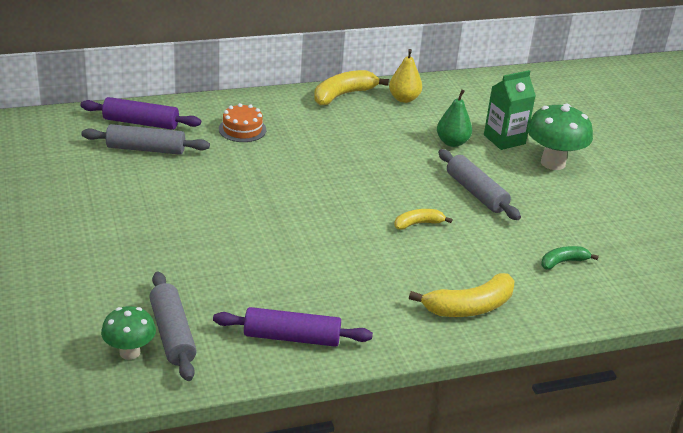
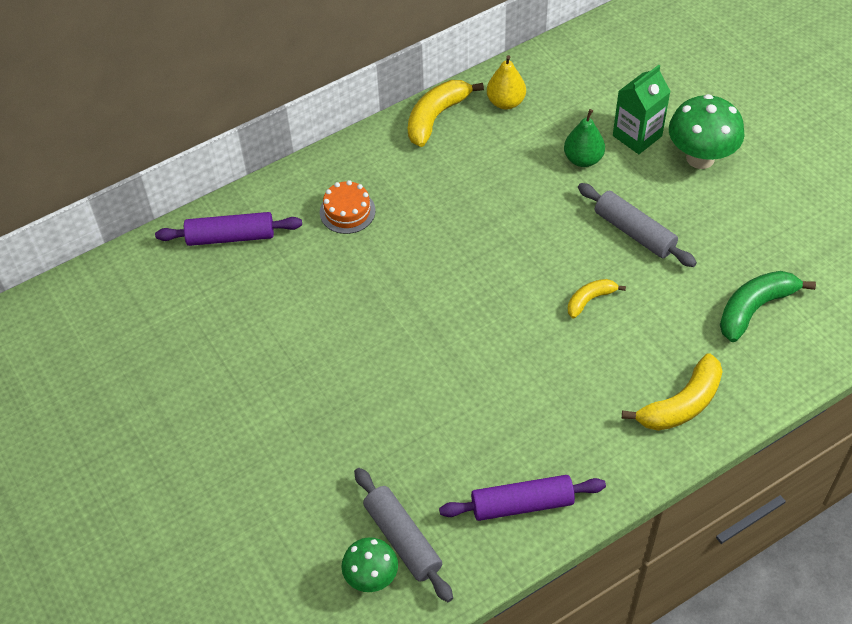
camera: 10 degrees left, 20 degrees up
grey rolling pin [81,124,210,155] -> none
green banana [541,246,599,270] -> green banana [720,271,816,342], size x1.70

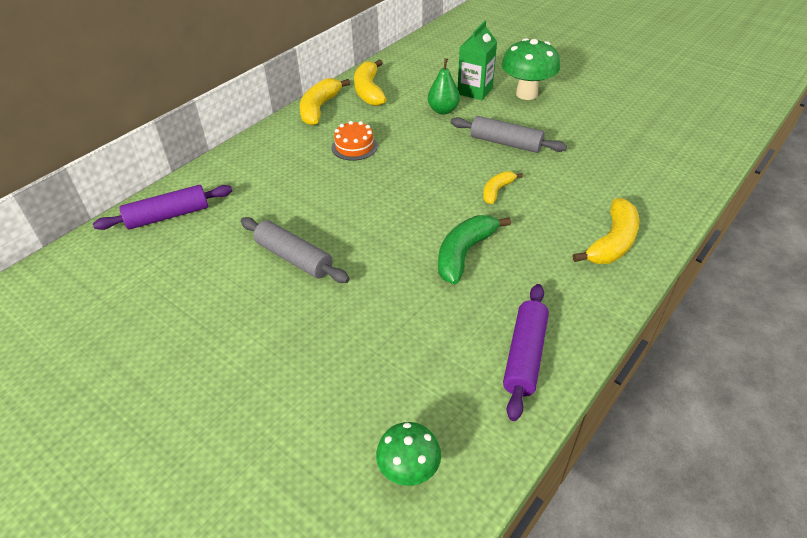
camera: 20 degrees left, 10 degrees down
orange cake [320,180,376,234] -> orange cake moved to [332,121,378,161]
grey rolling pin [354,468,453,602] -> grey rolling pin moved to [241,217,350,283]
purple rolling pin [439,475,606,521] -> purple rolling pin turned 45 degrees counterclockwise [503,284,549,421]
yellow pear [487,55,526,110] -> yellow banana [354,59,387,106]
green banana [720,271,816,342] -> green banana moved to [438,215,511,284]

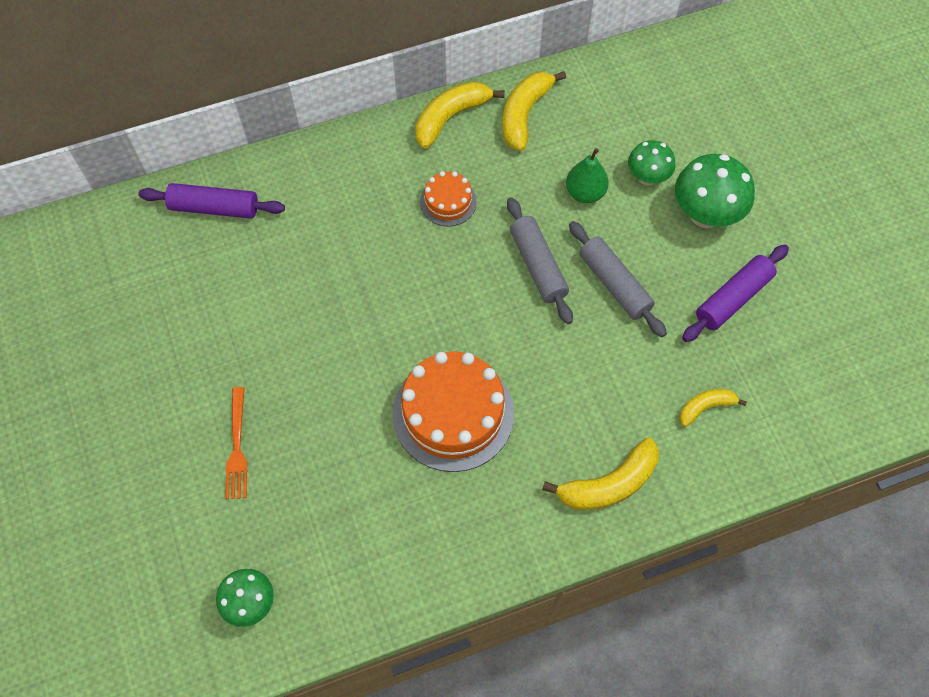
camera: 30 degrees right, 20 degrees up
grey rolling pin [241,217,350,283] -> grey rolling pin moved to [507,197,573,324]
green banana [438,215,511,284] -> orange cake [393,351,514,472]
green carton [458,21,497,100] -> green mushroom [628,140,675,186]
yellow banana [483,171,523,204] -> yellow banana moved to [680,389,747,427]
purple rolling pin [503,284,549,421] -> purple rolling pin moved to [682,245,789,342]
none -> orange fork [225,387,247,499]

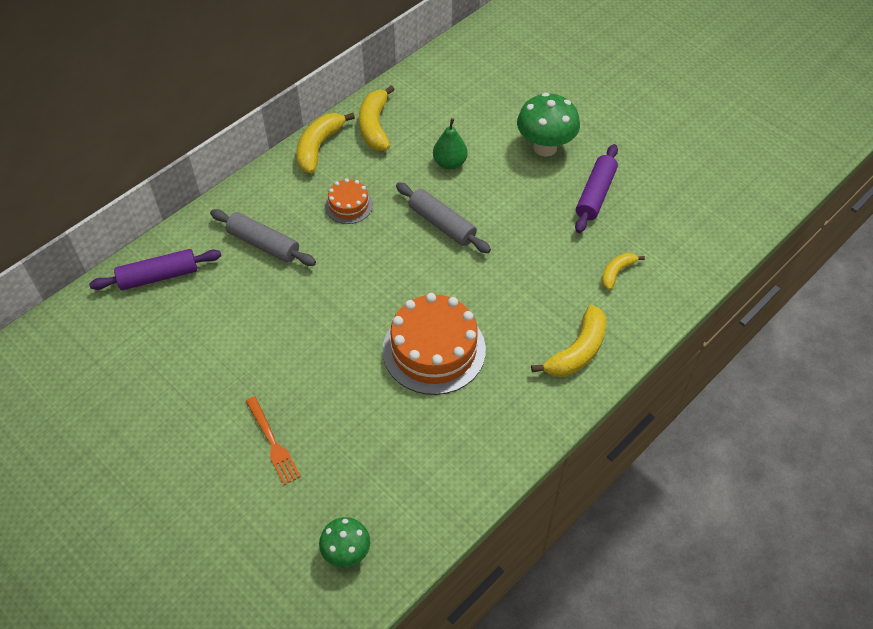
camera: 25 degrees left, 10 degrees down
grey rolling pin [569,221,667,337] -> grey rolling pin moved to [210,209,316,266]
green mushroom [628,140,675,186] -> none

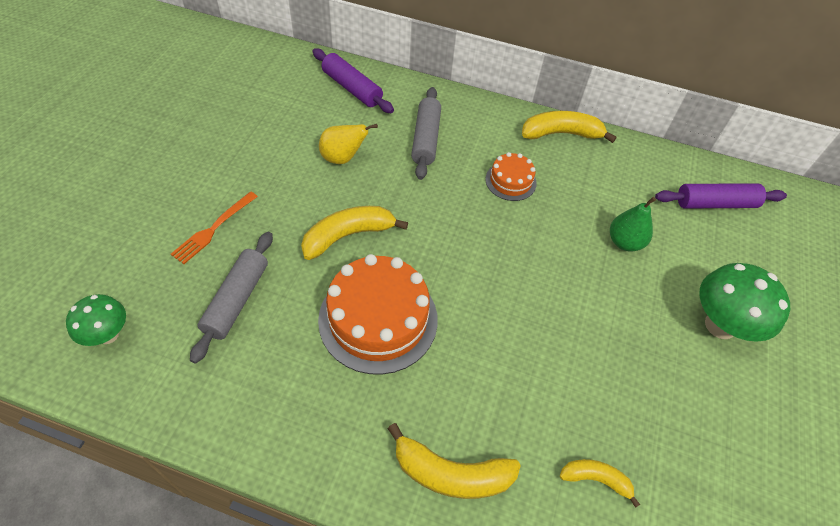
camera: 60 degrees right, 0 degrees up
yellow banana [359,85,395,151] -> yellow banana moved to [301,206,408,260]
grey rolling pin [396,182,491,253] -> grey rolling pin moved to [190,232,273,364]
purple rolling pin [575,144,618,233] -> purple rolling pin moved to [655,183,787,209]
none -> yellow pear [319,124,378,164]

